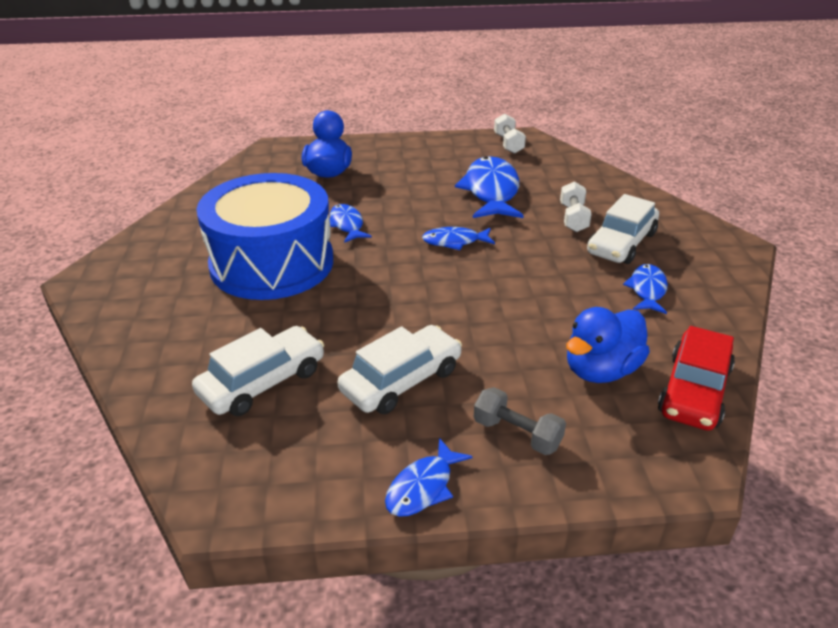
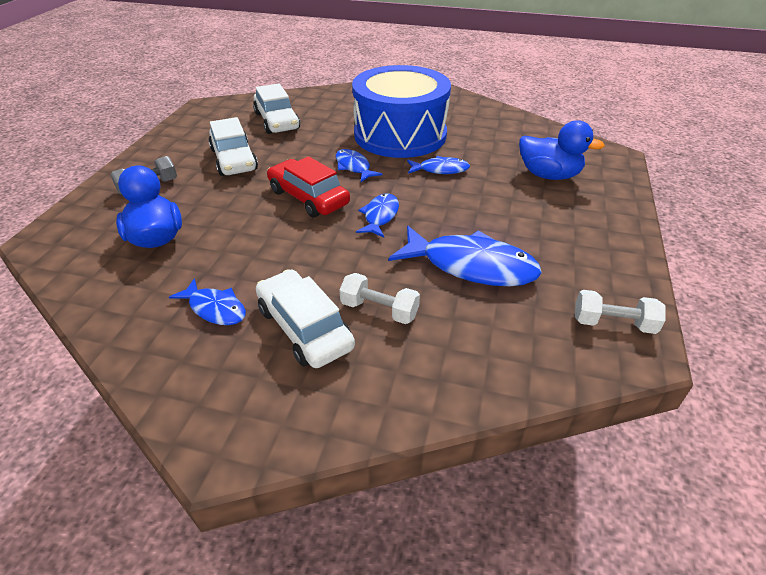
camera: 110 degrees right, 5 degrees up
blue fish [385,438,473,517] -> blue fish moved to [336,149,383,182]
red car [658,326,735,431] -> red car moved to [267,156,350,217]

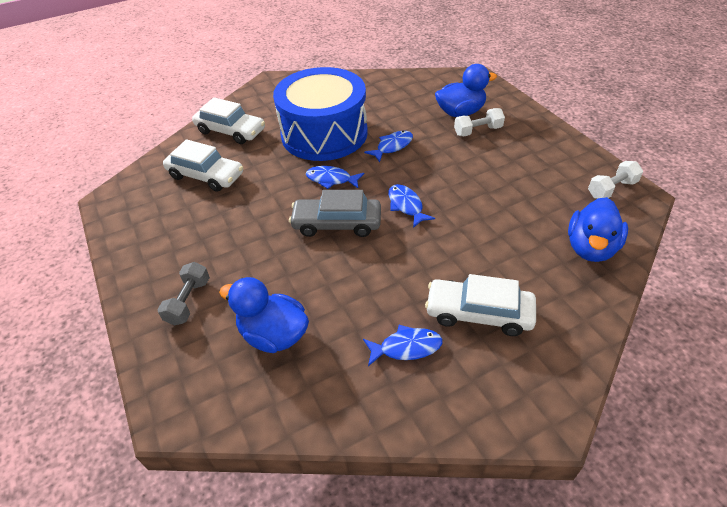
camera: 40 degrees left, 5 degrees up
white car [208,117,258,176] -> white car moved to [192,97,265,144]
red car [267,156,350,217] -> grey car [289,190,381,237]
white dumbbell [339,273,420,324] -> white dumbbell moved to [454,108,505,137]
blue fish [389,226,542,286] -> none
none -> blue duck [568,197,628,262]

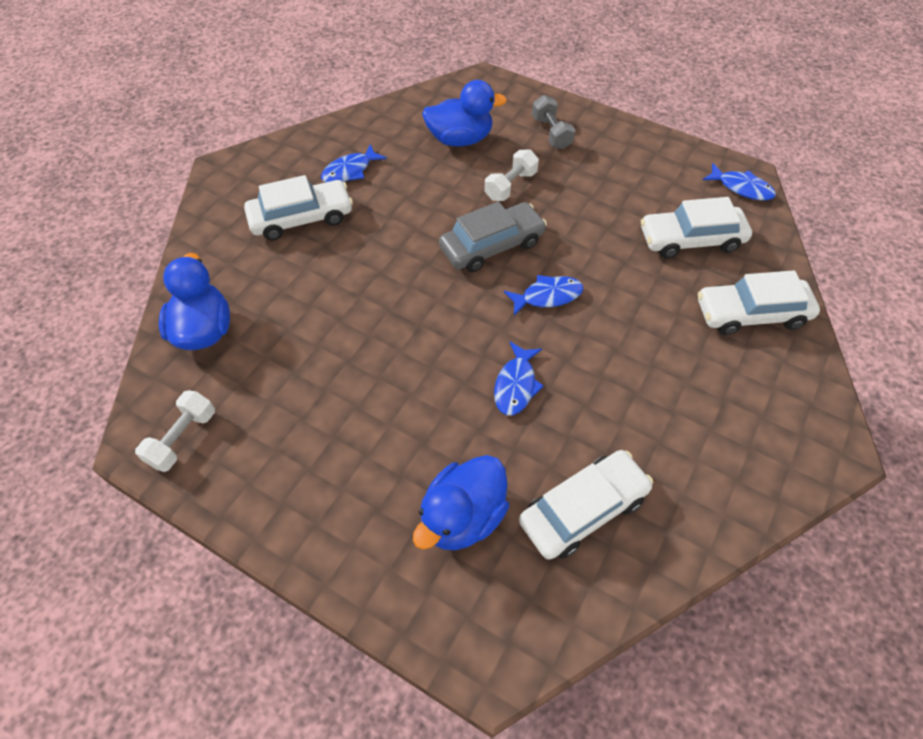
camera: 145 degrees right, 10 degrees up
blue drum [273,67,368,161] -> none
blue fish [388,184,435,228] -> blue fish moved to [703,163,776,201]
white dumbbell [454,108,505,137] -> white dumbbell moved to [484,149,539,201]
none -> white car [519,450,653,560]

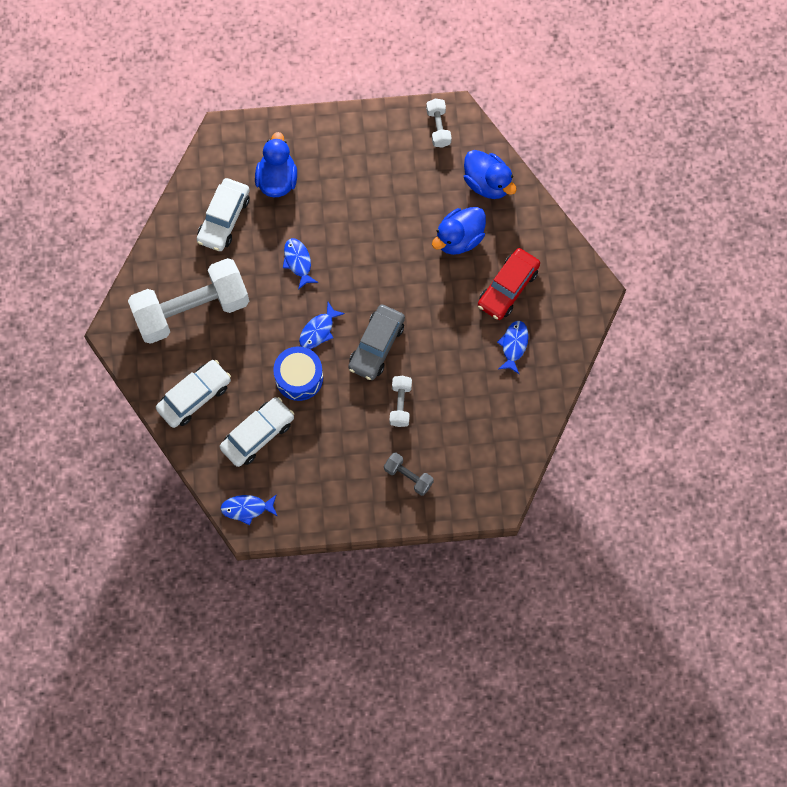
camera: 145 degrees right, 15 degrees up
white car [244,175,353,240] -> red car [478,248,540,320]
blue duck [422,80,507,146] -> blue duck moved to [432,207,486,255]
none -> white dumbbell [128,258,249,344]
none -> blue drum [273,346,323,401]

